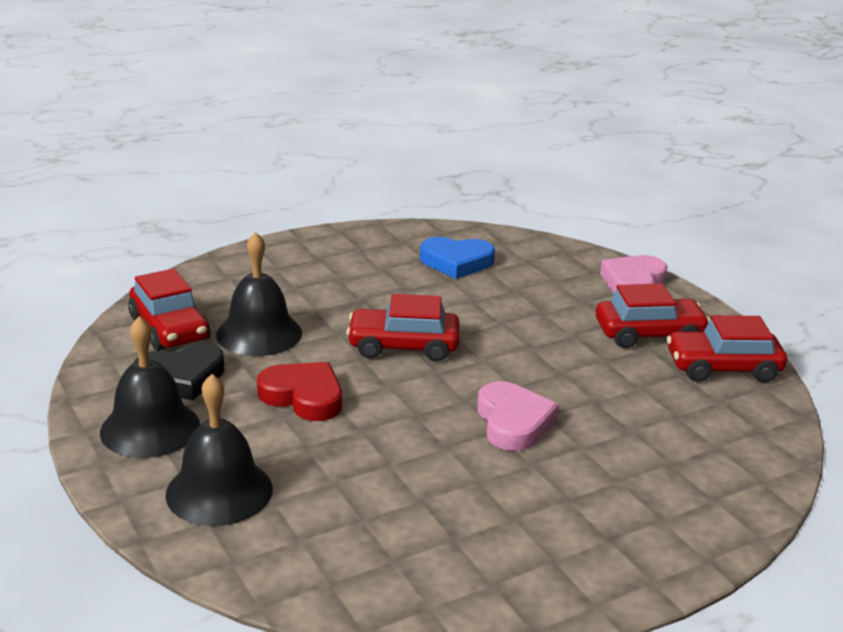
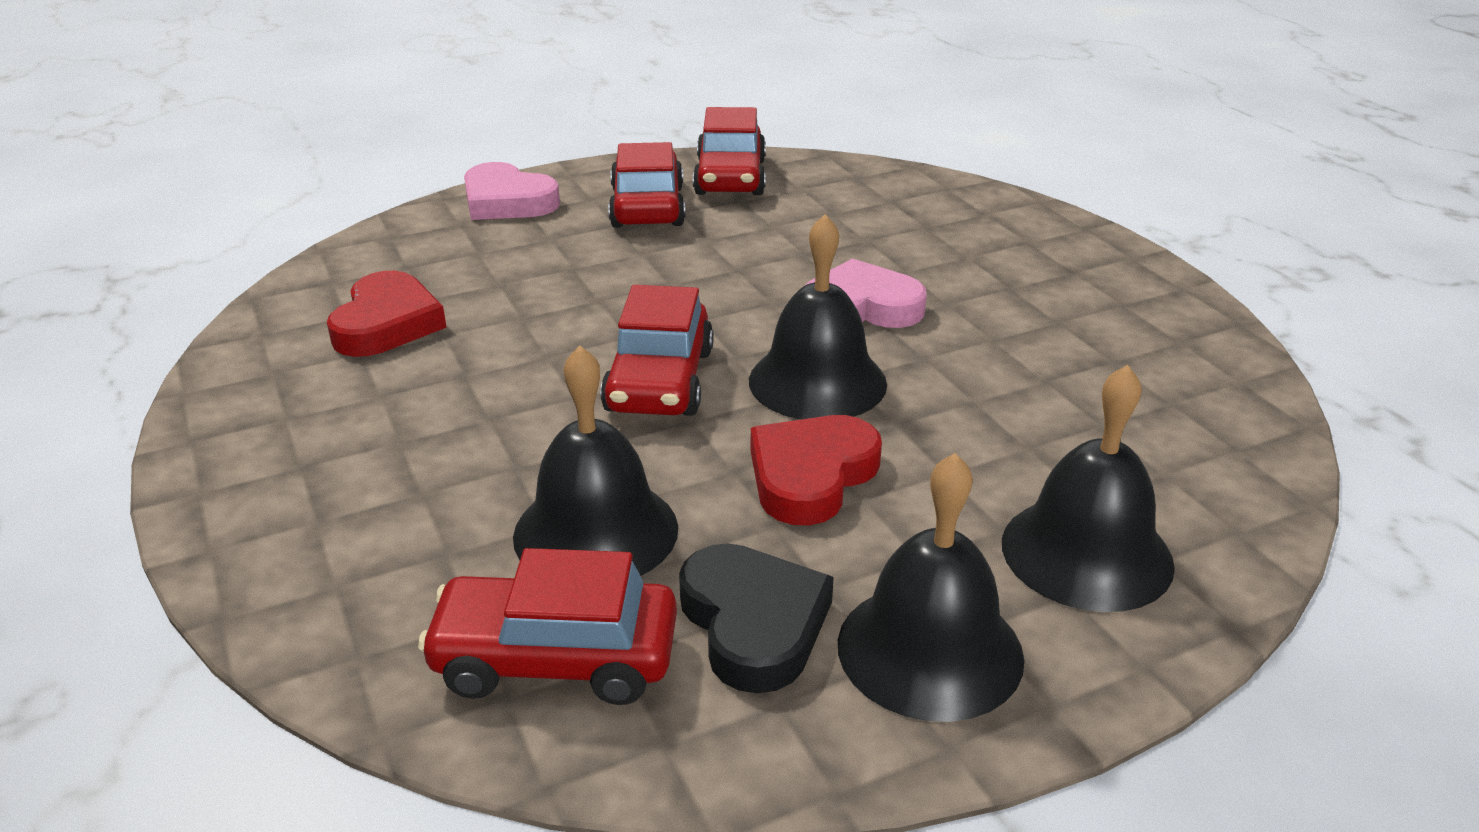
camera: 85 degrees left, 5 degrees up
red car [128,268,211,351] -> red car turned 150 degrees counterclockwise [418,548,677,705]
blue heart [420,237,495,279] -> red heart [327,271,447,357]
none -> black bell [749,214,887,419]

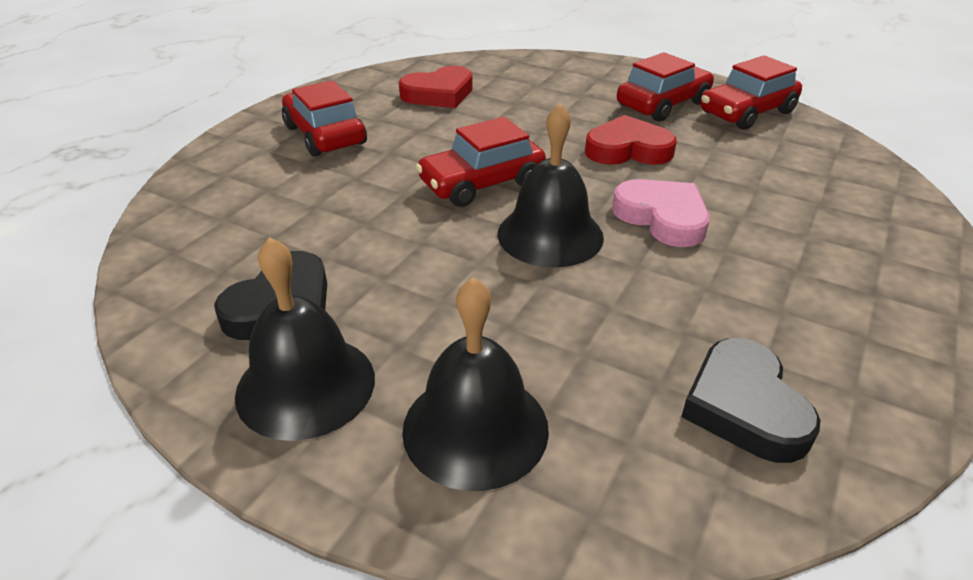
camera: 55 degrees right, 5 degrees up
red car [418,548,677,705] -> red car moved to [282,80,367,157]
pink heart [464,162,560,220] -> none
black bell [513,345,678,576] -> none
red heart [751,415,882,525] -> red heart moved to [585,115,677,165]
none -> black heart [681,338,820,463]

